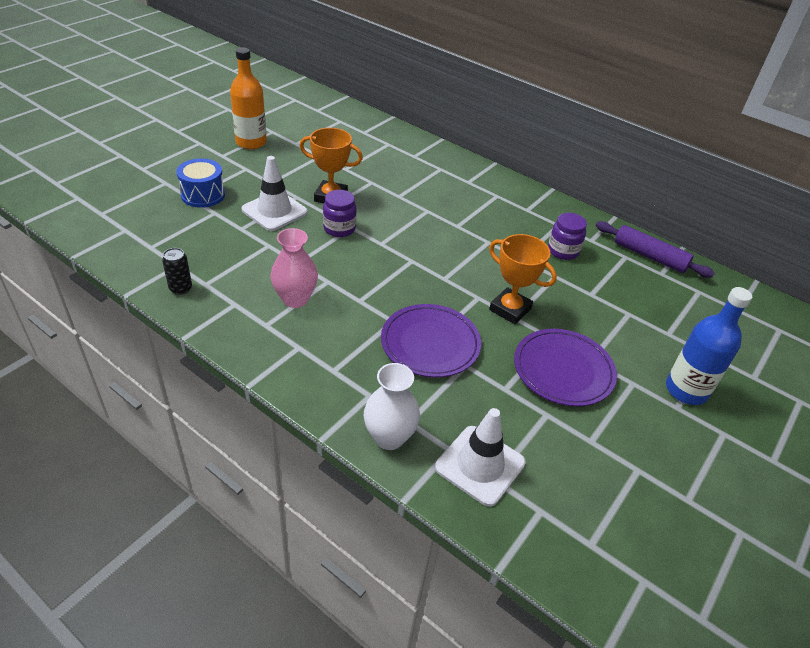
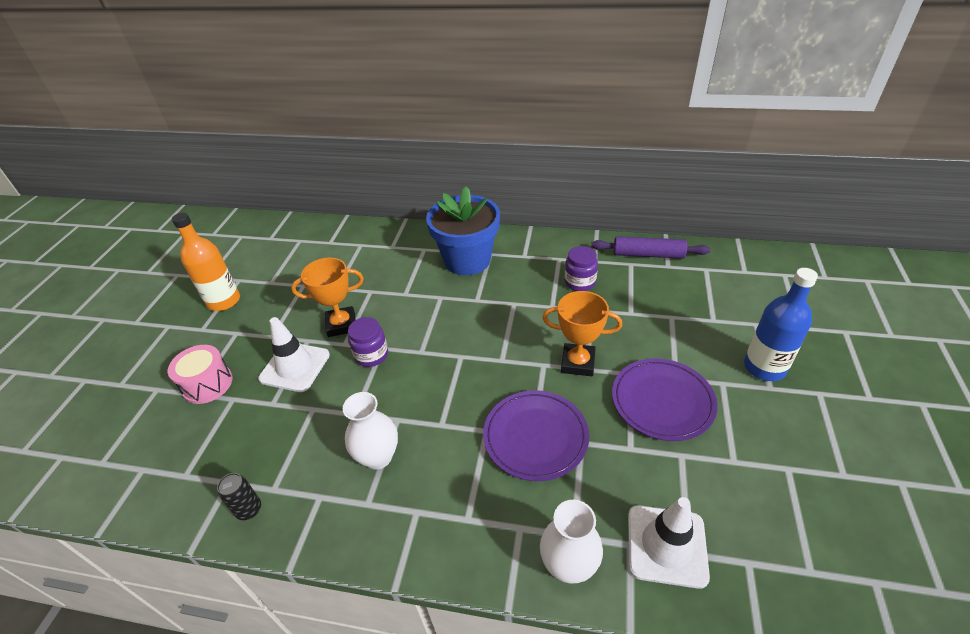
camera: 20 degrees left, 0 degrees up
blue drum [176,159,225,208] -> pink drum [168,345,233,404]
pink vase [270,228,318,308] -> white vase [343,392,398,470]
none -> blue flower pot [426,186,500,275]

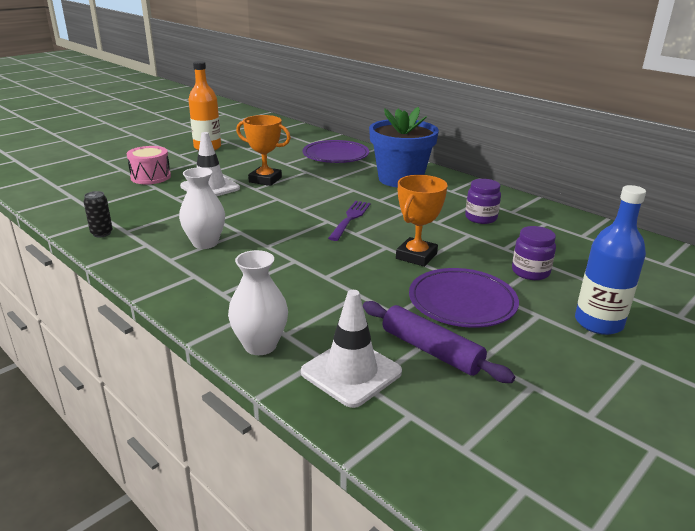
camera: 30 degrees right, 15 degrees down
purple jar [348,317,388,367] -> purple jar moved to [512,226,556,280]
purple plate [483,390,589,481] -> purple plate moved to [303,140,369,163]
orange trophy [542,291,622,376] -> orange trophy turned 75 degrees clockwise [396,175,447,267]
purple rolling pin [591,236,710,259] -> purple rolling pin moved to [363,301,515,383]
none -> purple fork [328,201,371,241]

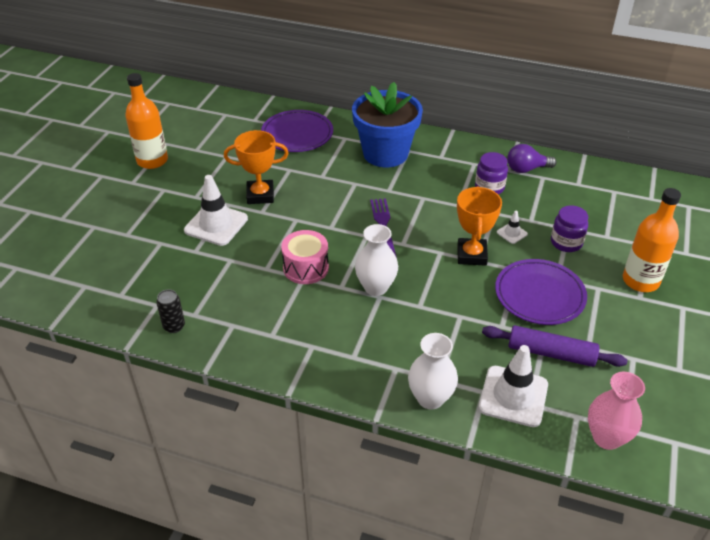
camera: 25 degrees left, 15 degrees up
pink drum [127,146,171,184] -> pink drum moved to [281,230,329,284]
white vase [179,167,225,249] -> white vase moved to [355,224,398,296]
blue bottle [575,185,646,335] -> orange bottle [623,188,681,292]
none -> white traffic cone [497,211,528,244]
none -> purple light bulb [507,144,557,173]
none -> pink vase [588,372,645,450]

